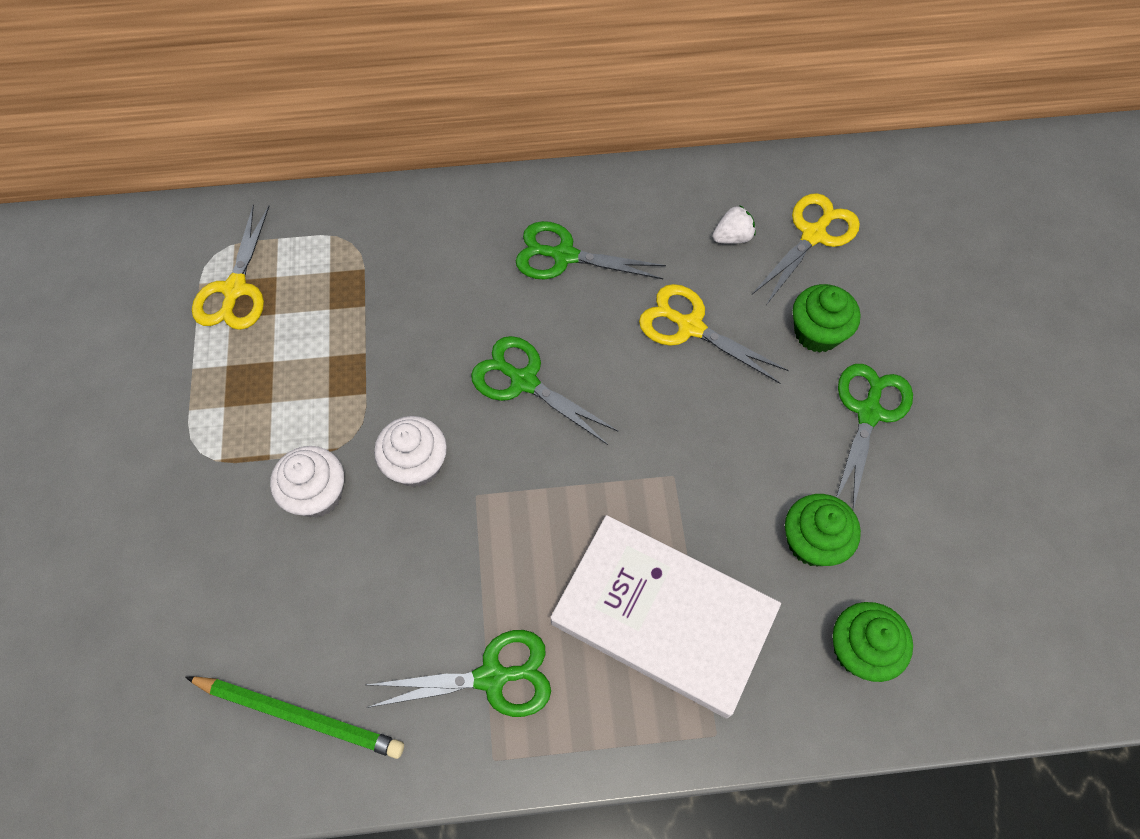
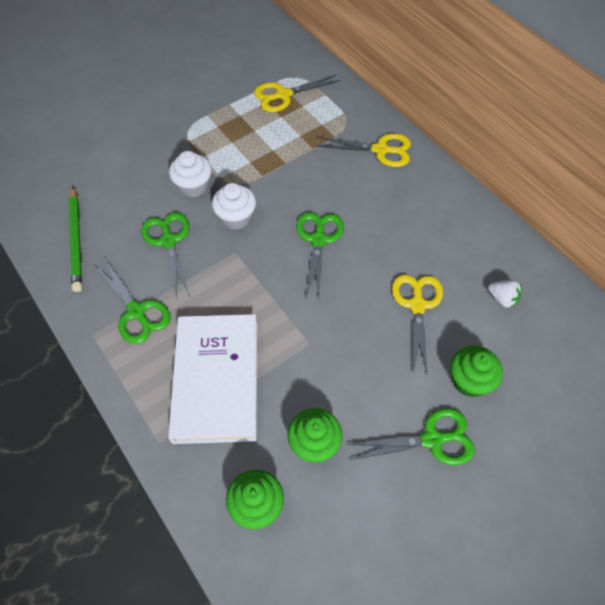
camera: 60 degrees right, 5 degrees down
green scissors [516,221,666,280] -> green scissors moved to [141,212,190,299]
yellow scissors [752,193,860,304] -> yellow scissors moved to [316,134,411,167]

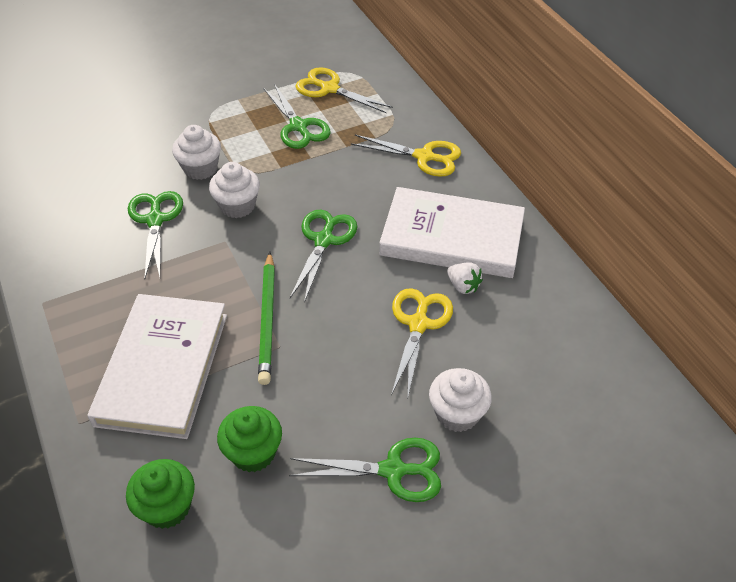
camera: 10 degrees right, 10 degrees down
green pencil [68,186,82,292] -> green pencil moved to [258,252,275,385]
green scissors [95,258,171,344] -> green scissors moved to [263,84,330,149]
yellow scissors [254,75,341,112] -> yellow scissors turned 45 degrees clockwise [296,67,393,113]
green cupcake [451,346,503,397] -> white cupcake [429,368,492,432]
white strawberry [488,280,522,307] -> white strawberry moved to [447,262,483,294]
none -> white book [379,187,525,278]

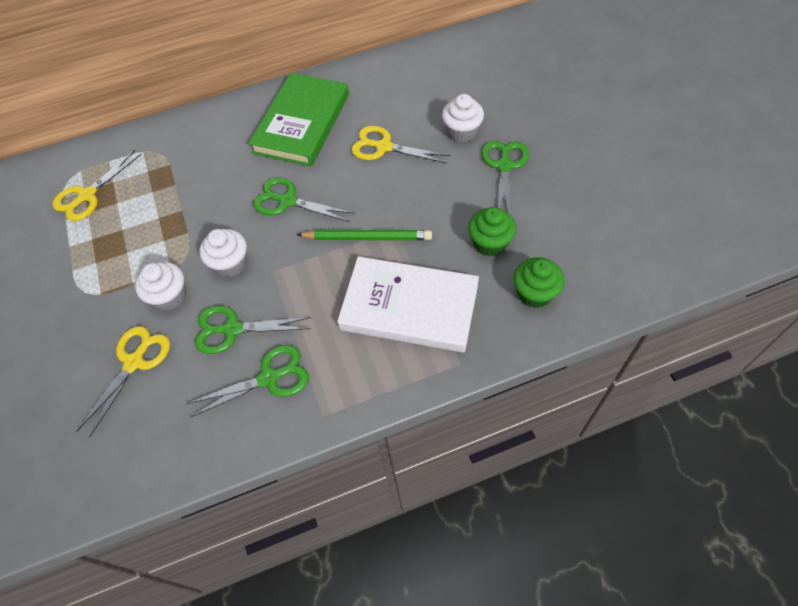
camera: 80 degrees left, 10 degrees up
green scissors [263,84,330,149] -> green scissors moved to [186,345,309,417]
yellow scissors [351,135,461,177] -> yellow scissors moved to [77,326,170,438]
white book [379,187,525,278] -> green book [248,73,349,166]
white strawberry [447,262,483,294] -> none

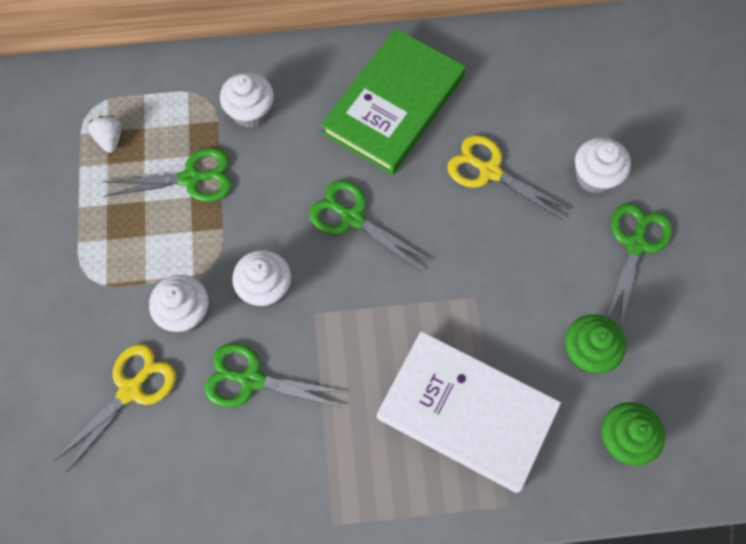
camera: 10 degrees right, 10 degrees up
yellow scissors [52,150,142,221] -> white strawberry [88,115,122,153]
green scissors [186,345,309,417] -> green scissors moved to [103,148,232,202]
green pencil [297,230,432,240] -> none
none -> white cupcake [220,72,274,128]

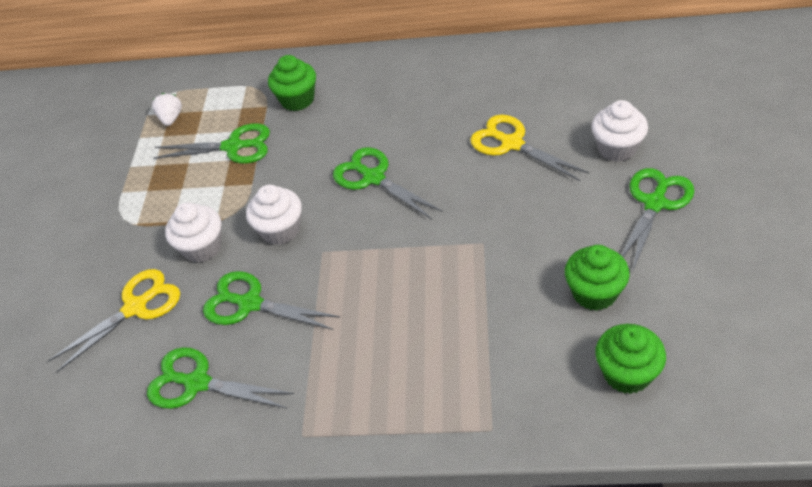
camera: 15 degrees right, 20 degrees down
white cupcake [220,72,274,128] -> green cupcake [268,55,316,111]
green book [321,28,466,175] -> none
white book [377,331,561,493] -> none
none -> green scissors [147,347,294,409]

